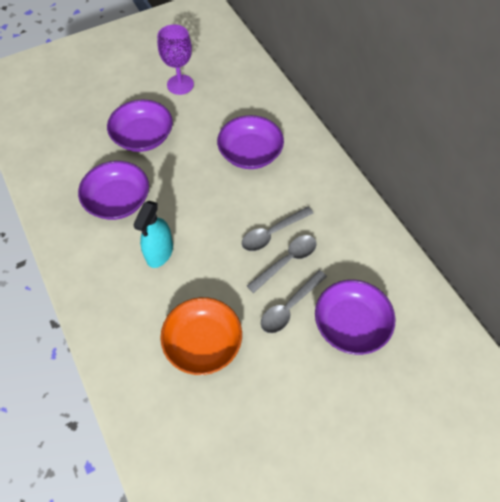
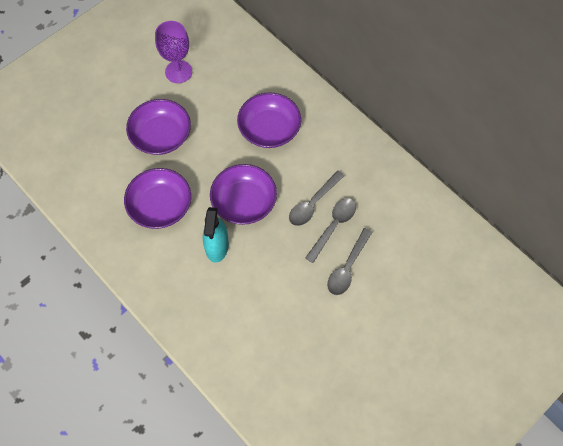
camera: 15 degrees left, 5 degrees up
orange bowl [160,297,242,375] -> none
purple bowl [315,280,396,355] -> purple bowl moved to [210,164,277,225]

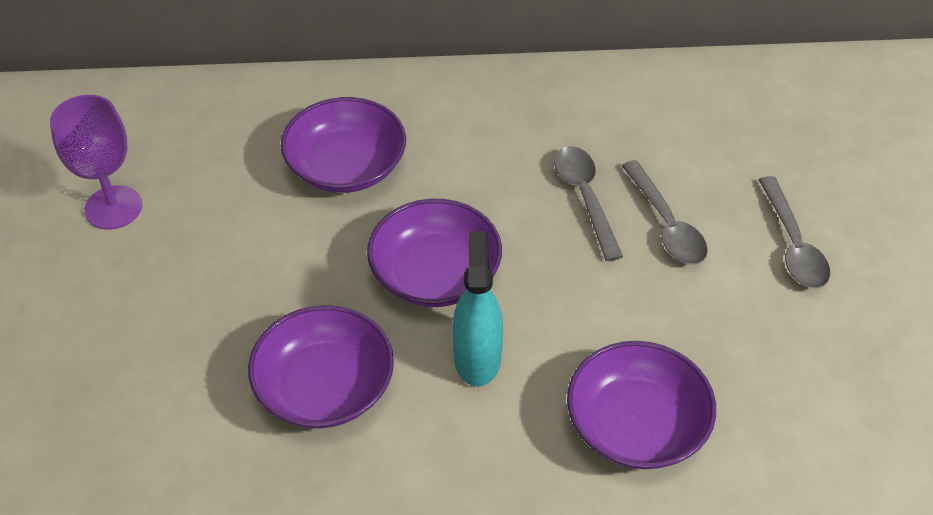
camera: 50 degrees left, 15 degrees down
purple bowl [126,99,191,155] -> purple bowl moved to [567,341,716,469]
turquoise spray bottle [203,207,229,263] -> turquoise spray bottle turned 135 degrees counterclockwise [452,231,503,386]
grey spoon [289,171,344,226] -> grey spoon moved to [759,176,830,288]

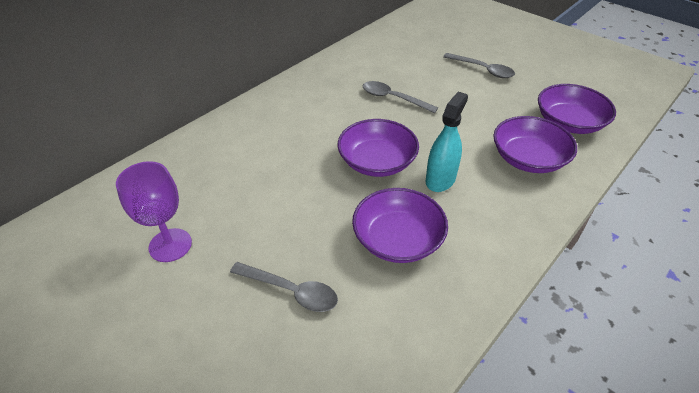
camera: 45 degrees left, 5 degrees down
purple bowl [281,97,406,193] -> purple bowl moved to [538,84,616,134]
turquoise spray bottle [452,231,503,386] -> turquoise spray bottle turned 75 degrees clockwise [426,92,468,192]
grey spoon [622,160,708,265] -> grey spoon moved to [230,262,338,312]

